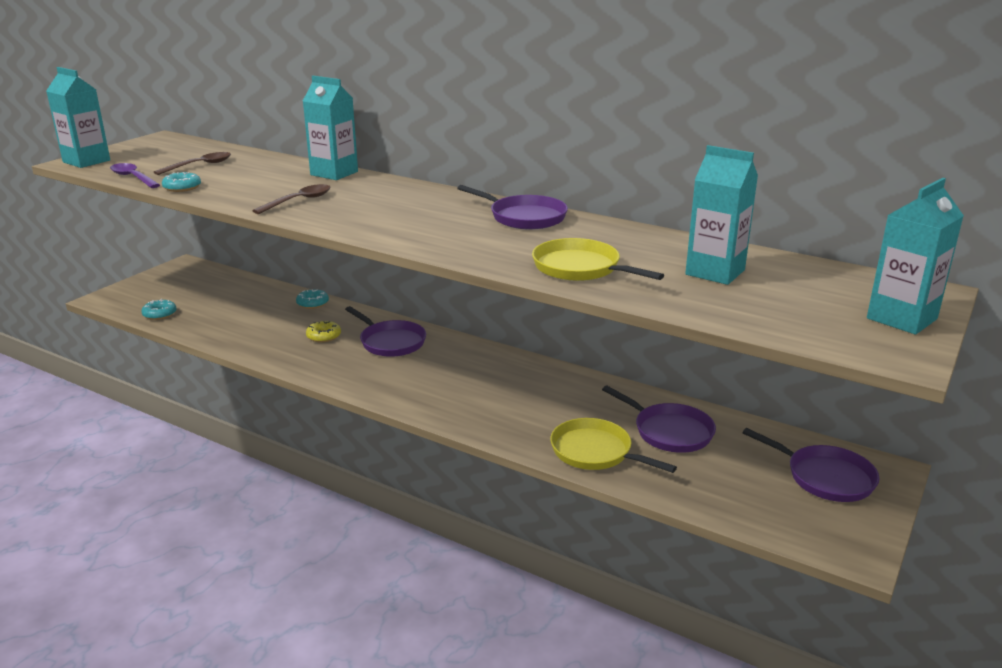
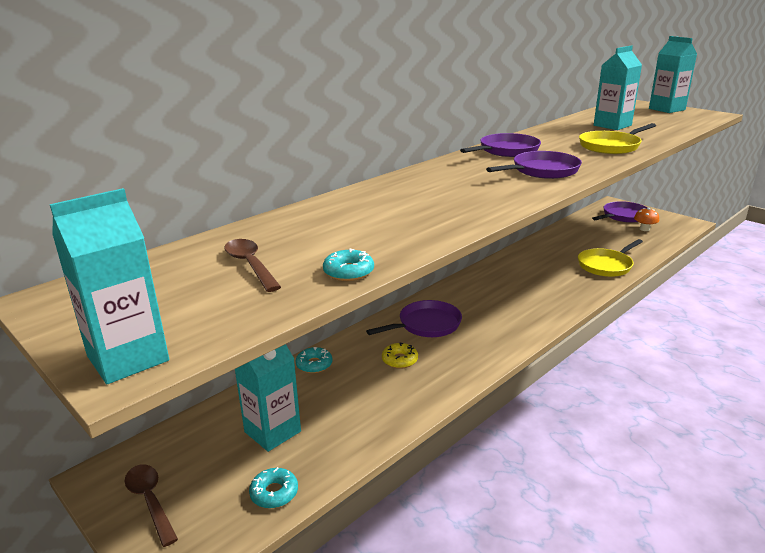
camera: 75 degrees left, 0 degrees up
purple spoon [110,163,160,188] -> none
brown spoon [252,184,331,214] -> brown spoon moved to [124,464,178,547]
turquoise carton [303,76,358,180] -> turquoise carton moved to [235,344,301,452]
purple pan [602,386,716,453] -> purple pan moved to [486,151,582,179]
none -> orange mushroom [634,208,659,231]

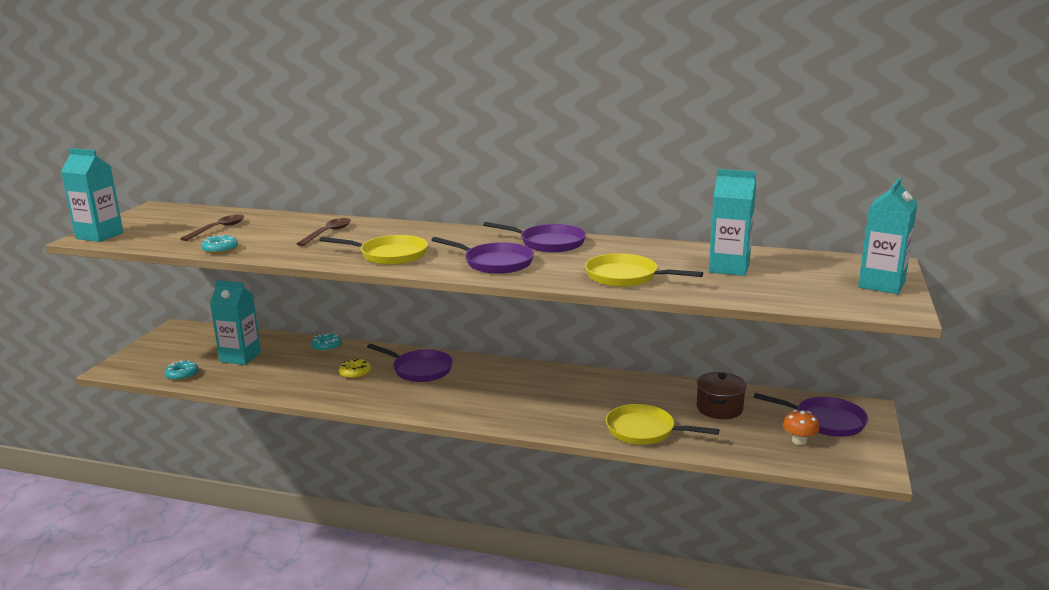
camera: 60 degrees right, 5 degrees down
brown spoon [124,464,178,547] -> brown spoon moved to [296,218,351,246]
none -> yellow pan [320,235,428,265]
none -> brown pot [696,372,747,419]

